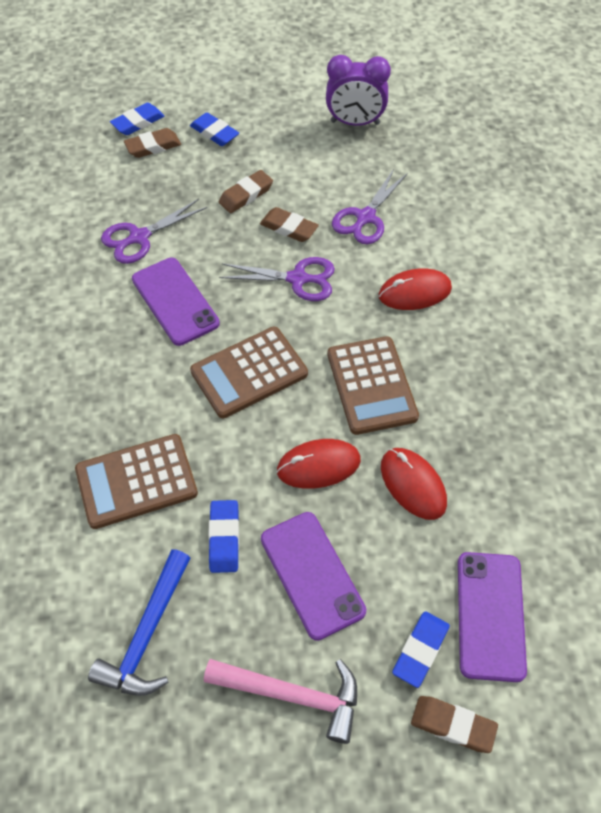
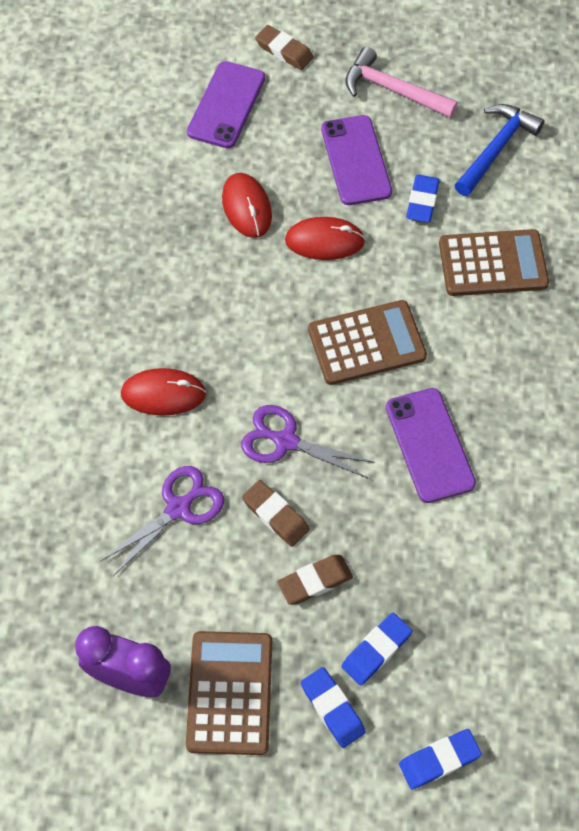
camera: 165 degrees left, 5 degrees up
purple scissors [101,199,207,264] -> none
brown eraser [124,128,181,158] -> none
brown calculator [327,336,419,435] -> brown calculator moved to [186,631,272,755]
blue eraser [392,611,450,688] -> blue eraser moved to [341,613,412,685]

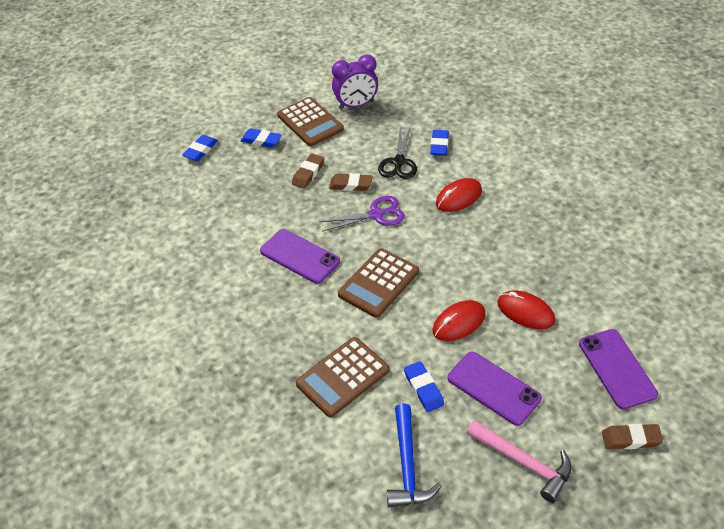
camera: 145 degrees right, 15 degrees down
purple scissors [101,466,224,576] -> black scissors [378,127,417,179]
blue eraser [341,613,412,685] -> blue eraser moved to [430,130,449,156]
pink hammer [345,47,458,118] -> pink hammer turned 45 degrees clockwise [466,420,572,503]

